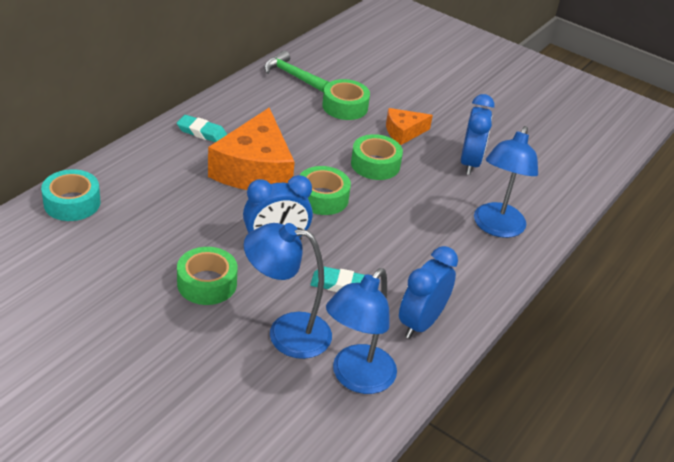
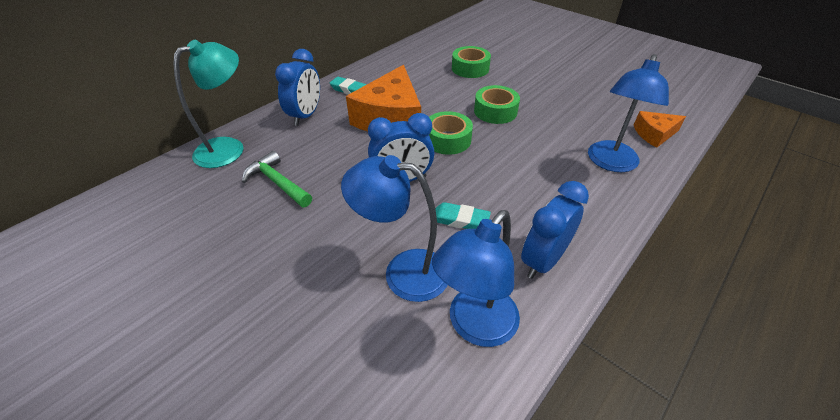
camera: 10 degrees right, 5 degrees up
turquoise tape [41,169,101,221] -> turquoise lamp [173,40,243,168]
green tape [177,247,238,305] -> none
green hammer [264,50,329,92] -> green hammer moved to [242,151,312,207]
orange cheese [386,108,433,145] -> orange cheese moved to [634,111,686,148]
blue clock [461,94,494,175] -> blue clock moved to [275,49,320,126]

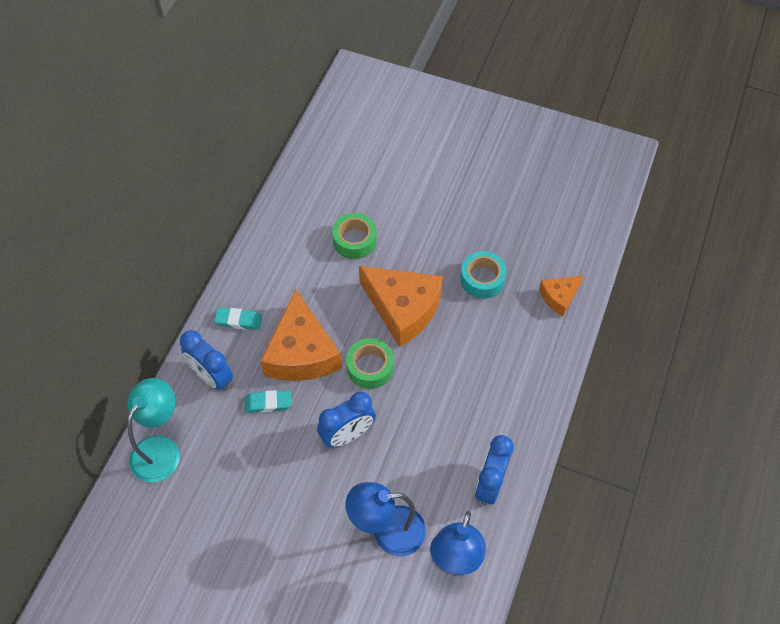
camera: 20 degrees left, 15 degrees up
green hammer [242,151,312,207] -> none
blue clock [275,49,320,126] -> blue clock turned 135 degrees clockwise [180,330,233,391]
turquoise eraser [436,202,491,229] -> turquoise eraser moved to [245,390,291,413]
green tape [474,85,520,124] -> orange cheese [359,266,443,347]
blue lamp [588,54,669,172] -> none
none -> turquoise tape [460,251,507,299]

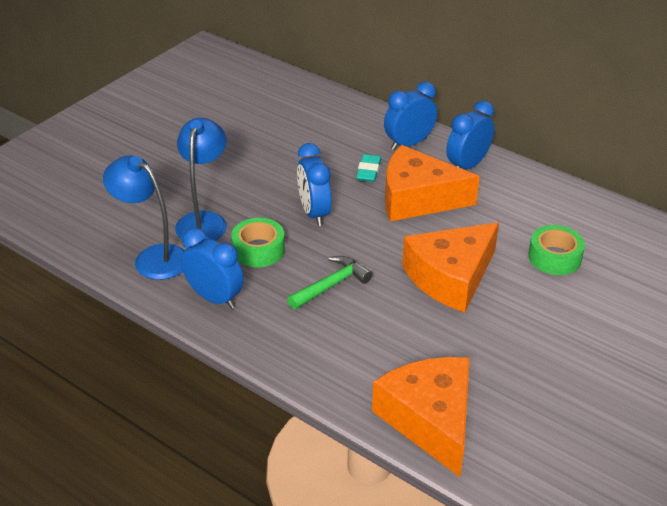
camera: 105 degrees right, 20 degrees down
turquoise lamp [127,378,180,483] -> none
turquoise eraser [214,308,262,330] -> blue clock [446,101,494,169]
green tape [346,338,394,389] -> green tape moved to [231,218,285,267]
turquoise tape [460,251,507,299] -> none
orange cheese [539,276,583,316] -> orange cheese [372,357,470,477], size x1.94
none -> green hammer [287,256,372,310]

